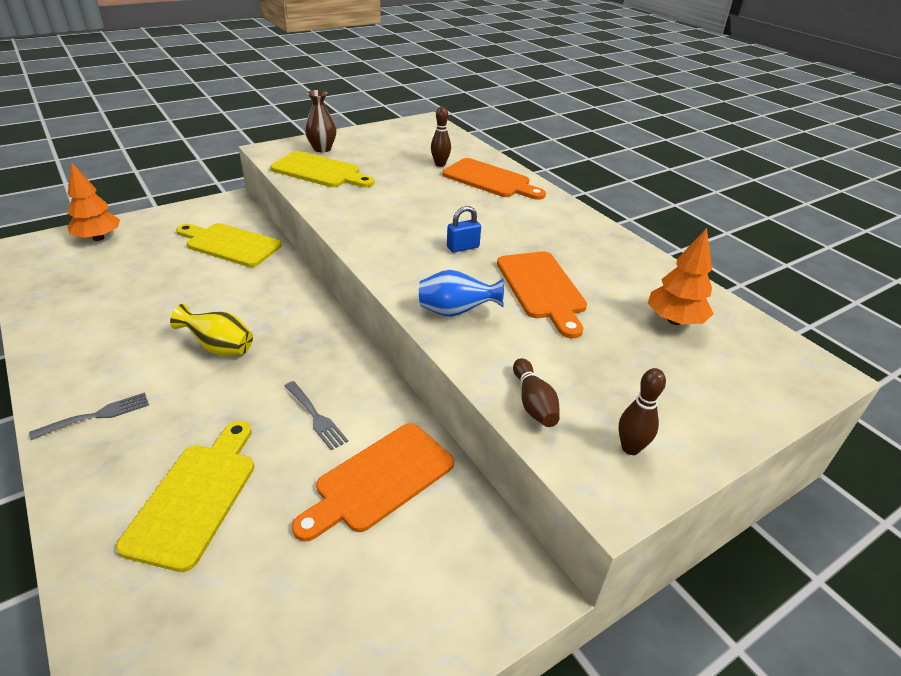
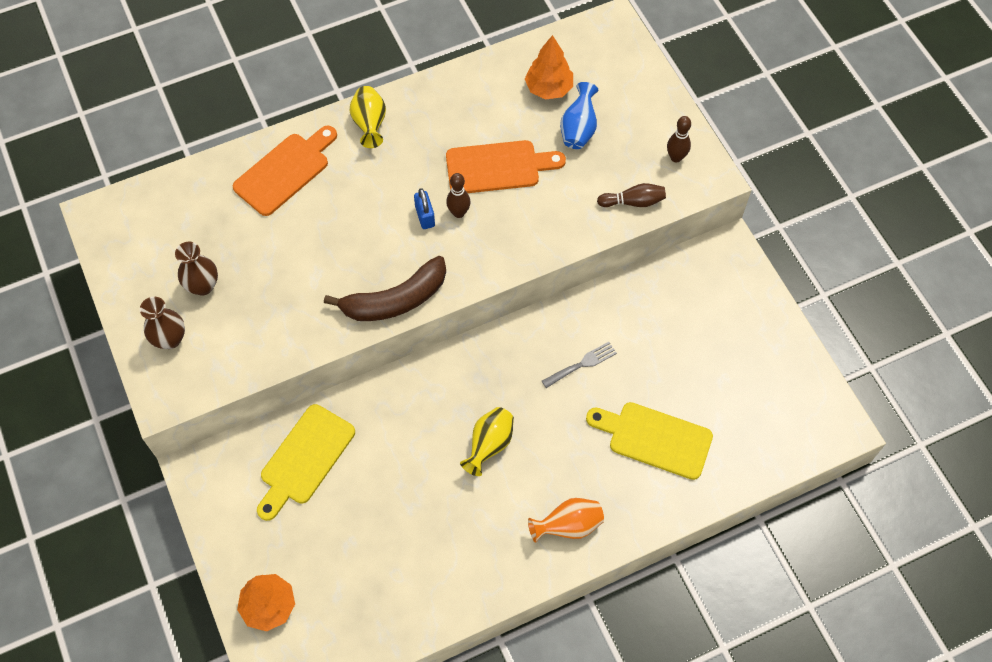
camera: 80 degrees left, 25 degrees up
grey fork [29,392,149,440] -> orange vase [528,498,604,543]
yellow cutting board [270,151,374,187] -> none
orange cutting board [292,423,454,542] -> none
blue vase [419,270,504,317] -> blue vase moved to [560,82,598,149]
brown bowling pin [431,106,451,167] -> brown bowling pin moved to [446,173,470,218]
none -> brown vase [175,242,218,295]
none -> brown banana [324,256,446,321]
none -> yellow vase [350,86,386,148]

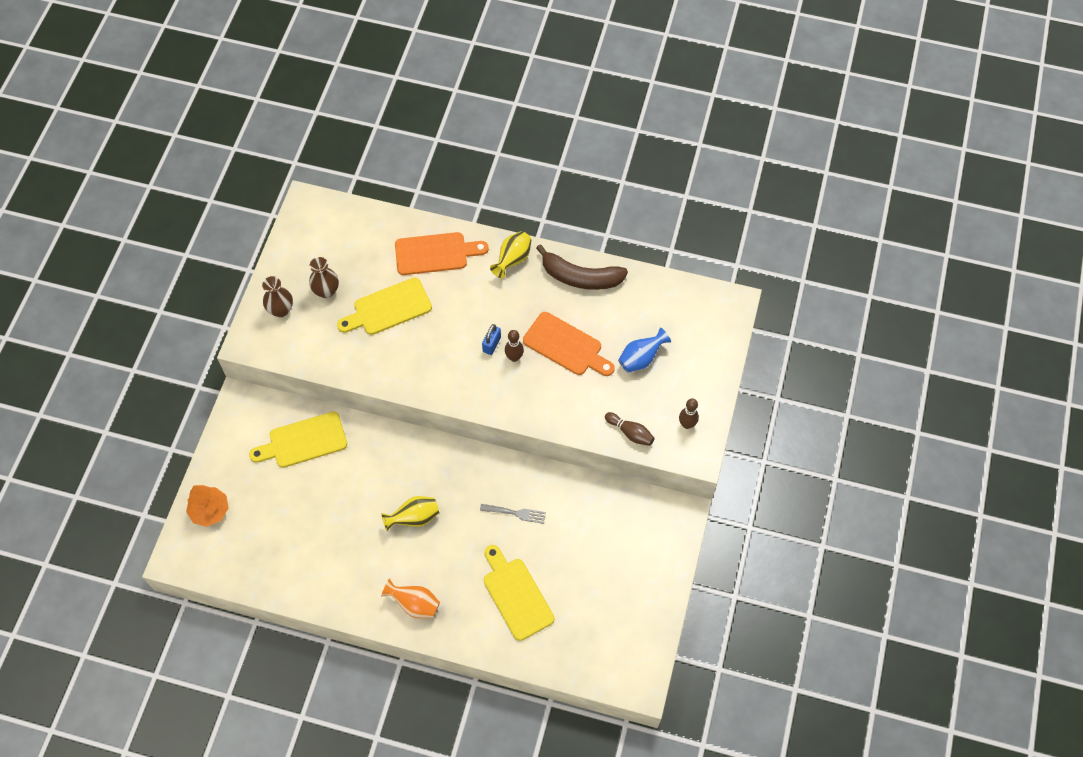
camera: 40 degrees right, 0 degrees up
brown banana [324,256,446,321] -> brown banana moved to [536,244,628,290]
orange tree [525,35,573,100] -> none
none -> yellow cutting board [337,278,432,335]

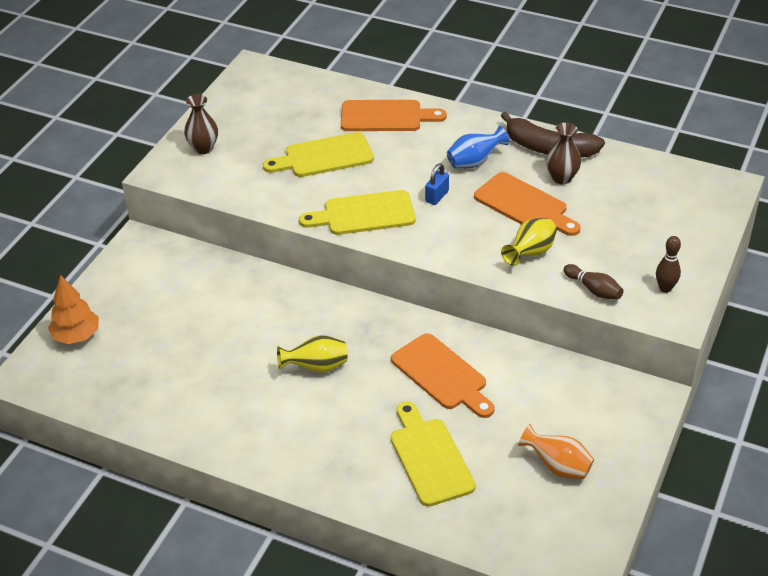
camera: 10 degrees right, 20 degrees down
yellow cutting board [249,412,347,468] -> yellow cutting board moved to [299,190,416,235]
brown vase [309,257,339,298] -> brown vase moved to [546,123,581,184]
orange vase [381,579,440,618] -> orange vase moved to [518,424,594,479]
grey fork [480,504,546,524] -> orange cutting board [391,333,495,418]
yellow vase [490,231,532,278] -> yellow vase moved to [501,218,557,266]
brown bowling pin [505,330,524,362] -> none
blue vase [618,327,671,373] -> blue vase moved to [447,126,509,168]

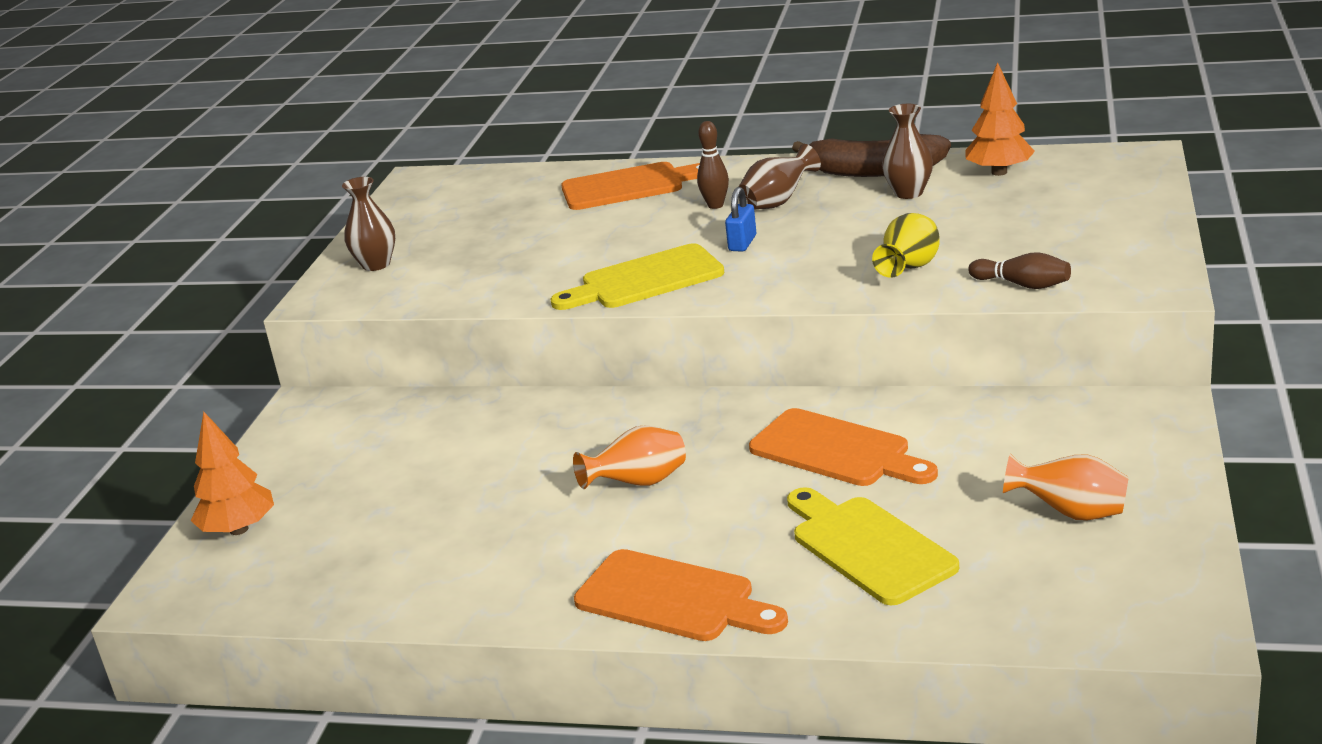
camera: 10 degrees left, 15 degrees down
yellow cutting board [263,132,374,177] -> none
yellow vase [277,335,347,373] -> orange vase [573,425,686,489]
blue vase [447,126,509,168] -> brown vase [739,144,821,210]
orange cutting board [474,172,580,236] -> orange cutting board moved to [574,549,788,641]
brown bowling pin [656,236,681,293] -> brown bowling pin moved to [697,121,729,209]
none -> orange tree [966,62,1035,176]

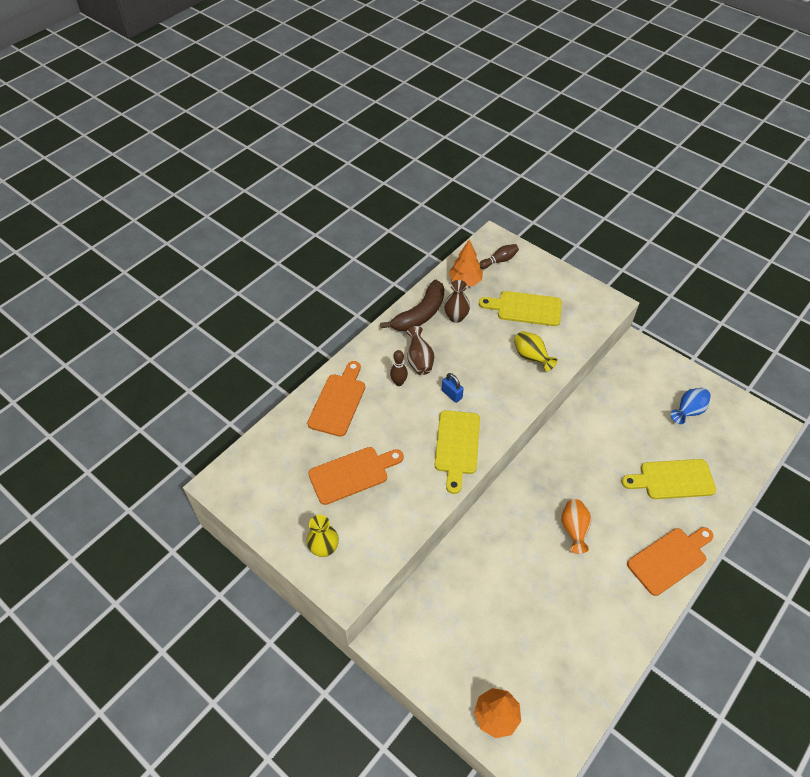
camera: 65 degrees left, 25 degrees up
brown vase [342,177,395,271] -> yellow vase [306,515,339,557]
orange cutting board [749,408,938,486] -> orange cutting board moved to [308,447,404,505]
brown bowling pin [968,252,1071,289] -> brown bowling pin moved to [479,244,519,269]
orange vase [1003,454,1129,521] -> blue vase [671,388,711,424]
none -> yellow cutting board [479,291,562,326]

